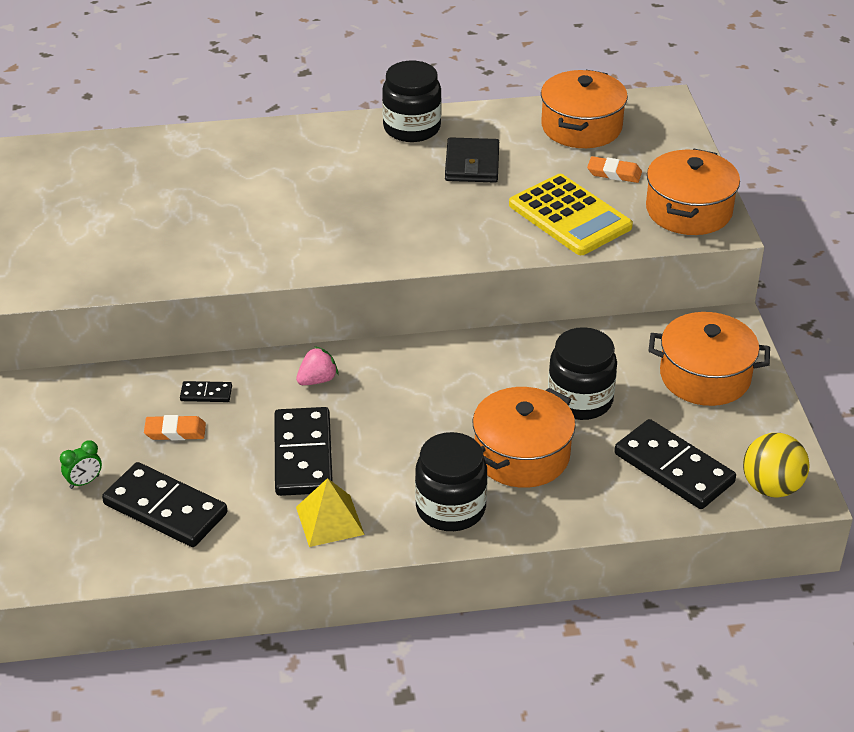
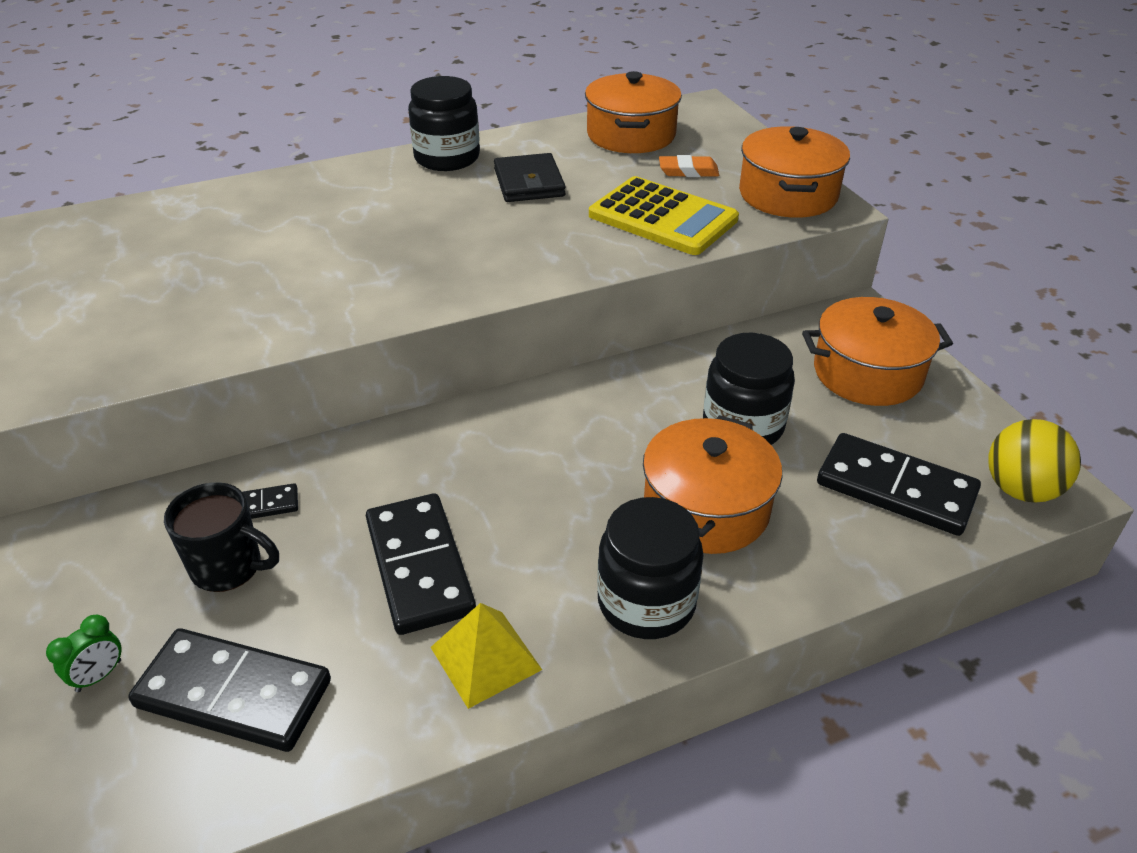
camera: 15 degrees left, 0 degrees up
orange eraser [144,415,206,440] -> black mug [164,482,279,592]
pink strawberry [296,346,339,385] -> none

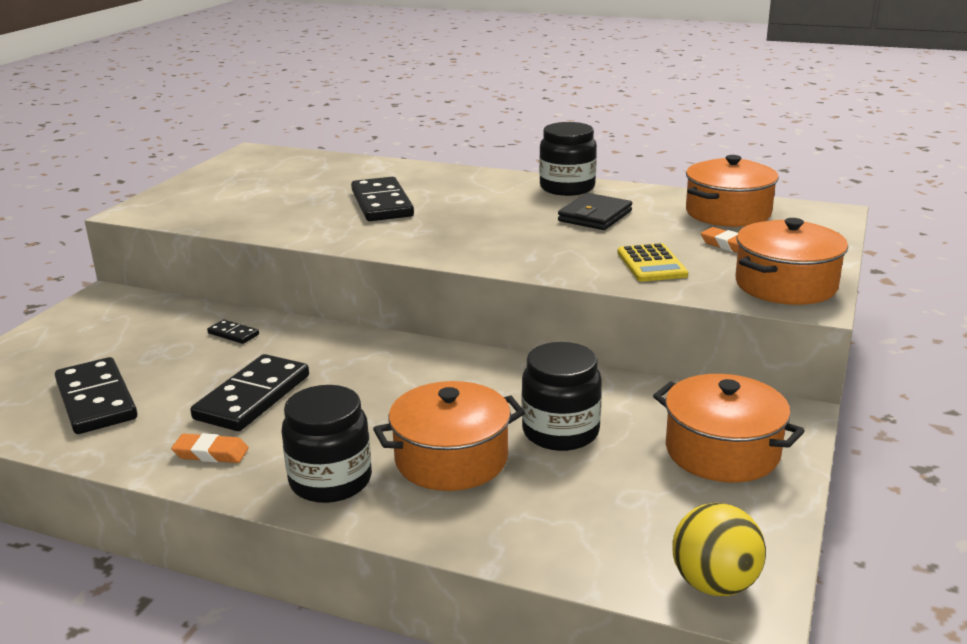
camera: 45 degrees right, 15 degrees down
green clock [46,615,122,692] -> none
black mug [164,482,279,592] -> none
yellow pyramid [431,603,542,709] -> orange eraser [171,433,249,463]
yellow calculator [589,176,739,255] -> yellow calculator [618,243,688,282], size x0.64
black domino [817,433,981,536] -> black domino moved to [351,177,414,221]

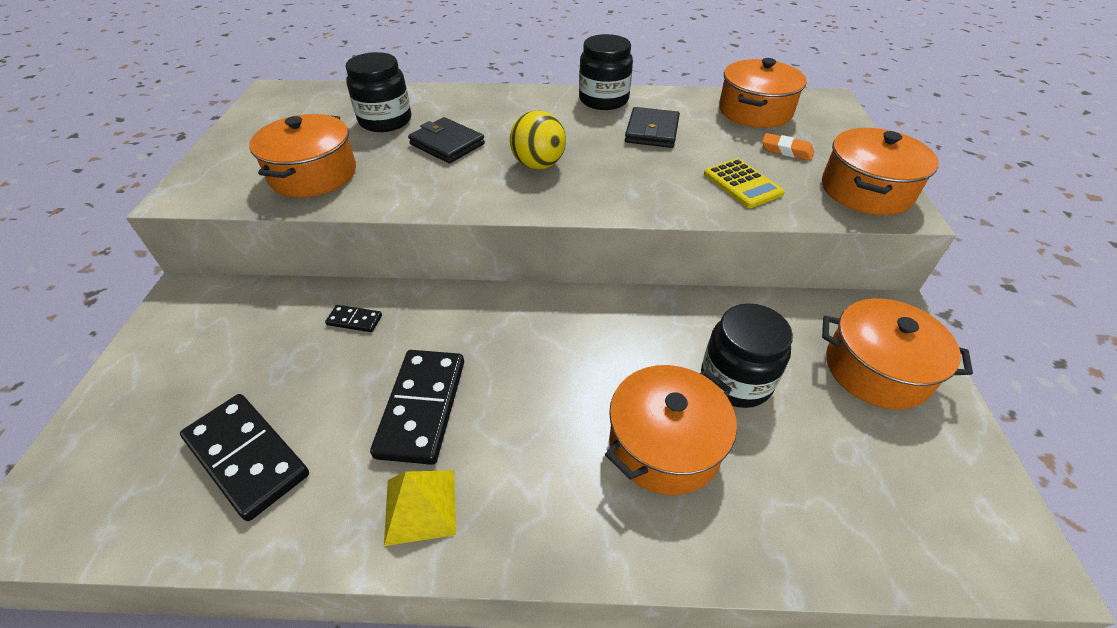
camera: 20 degrees left, 20 degrees up
orange eraser [171,433,249,463] -> yellow pyramid [384,470,456,546]
black jar [282,385,372,503] -> black jar moved to [346,52,411,132]
black domino [351,177,414,221] -> black wallet [408,117,485,163]
yellow ball [672,503,766,596] -> yellow ball moved to [510,110,566,169]
none -> orange pot [249,114,356,198]

